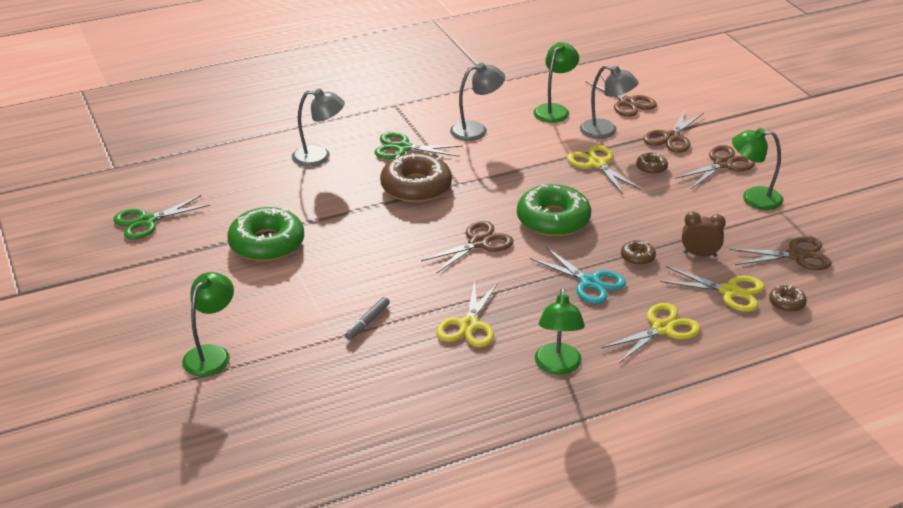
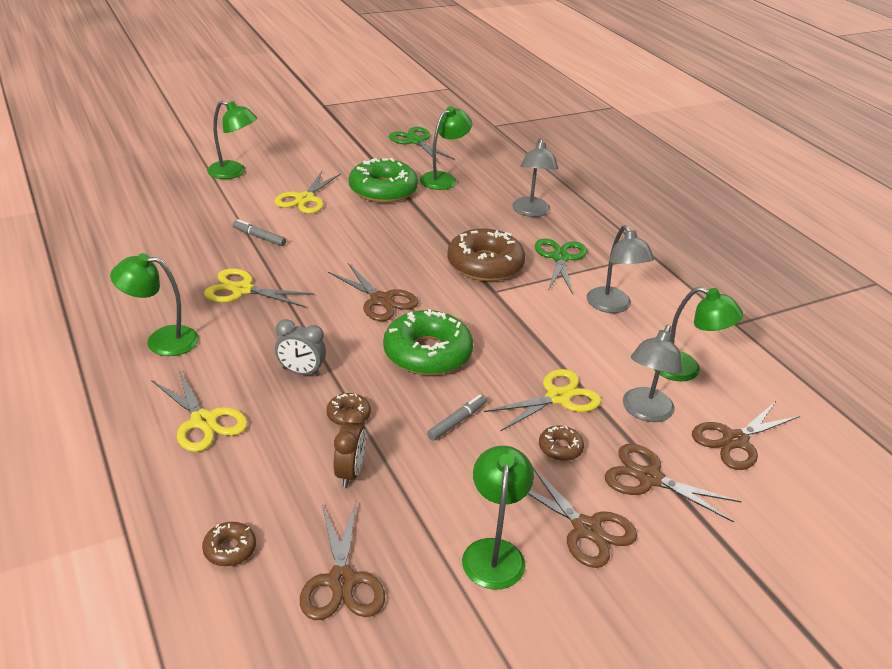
camera: 85 degrees right, 0 degrees up
turquoise scissors [530,247,626,304] -> grey clock [275,319,326,377]
yellow scissors [660,266,765,312] -> yellow scissors moved to [274,171,341,214]
none -> green lamp [420,106,472,190]
none -> grey marker [427,395,487,441]

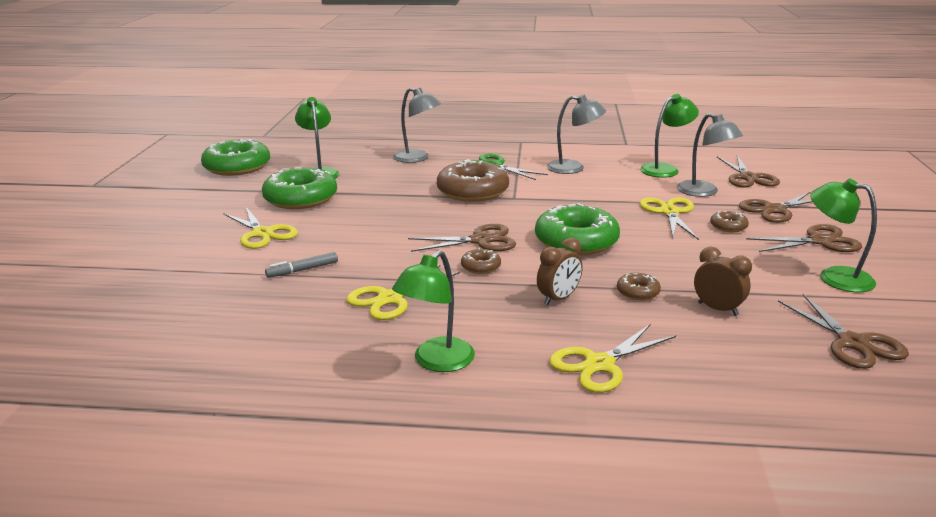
camera: 55 degrees left, 10 degrees down
yellow scissors [151,368,248,452] -> yellow scissors turned 150 degrees clockwise [549,324,676,393]
brown donut [202,522,256,566] -> brown donut moved to [461,248,501,274]
green lamp [207,101,257,179] -> none
grey clock [275,319,326,377] -> brown clock [537,238,583,306]
brown scissors [300,502,385,620] -> brown scissors turned 45 degrees clockwise [778,294,909,369]
green scissors [389,127,455,163] -> green donut [201,139,270,176]
grey marker [427,395,487,441] -> none

